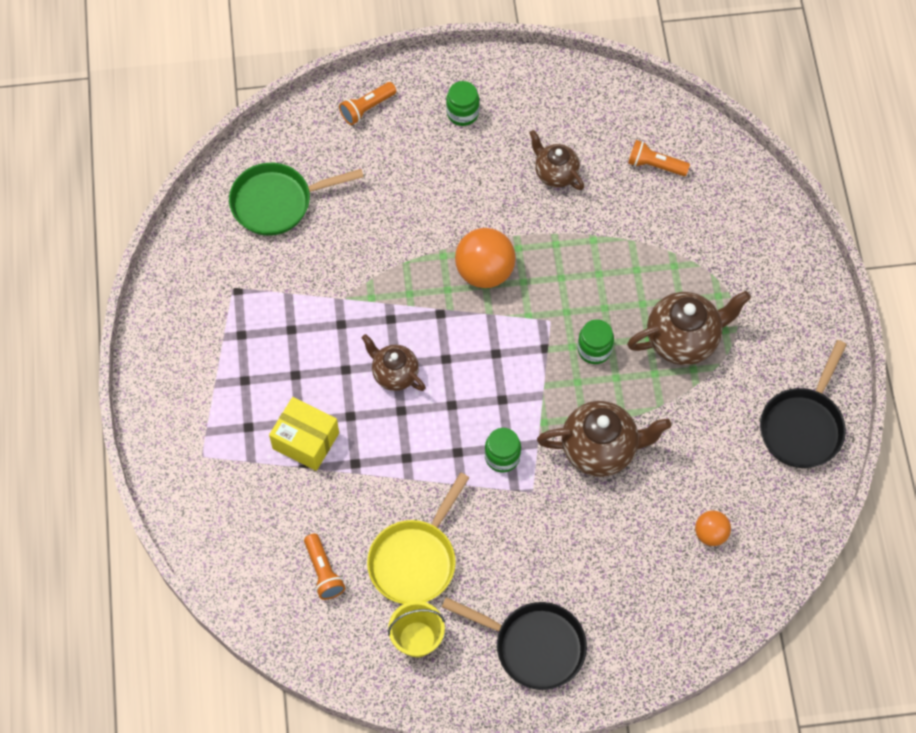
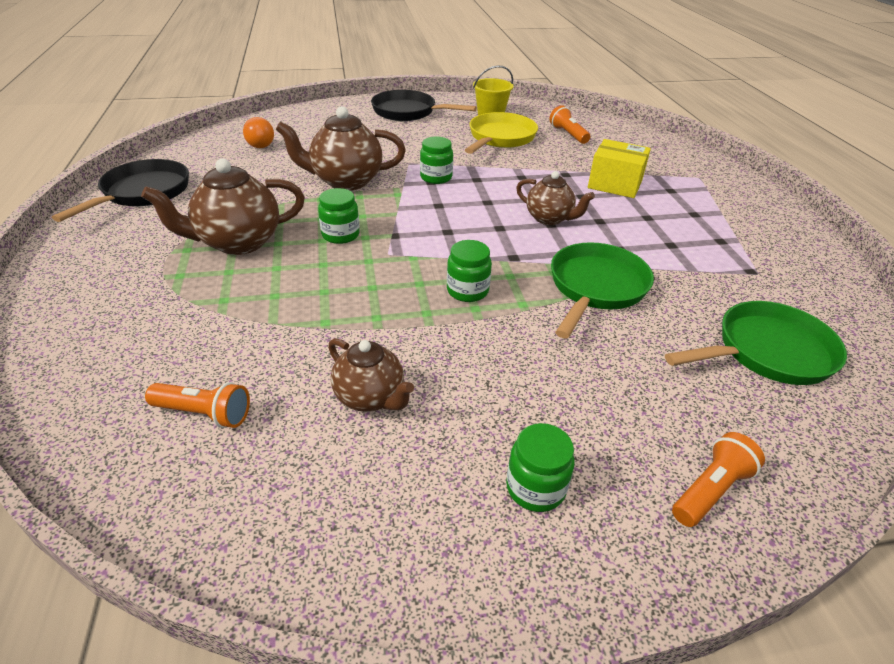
camera: 175 degrees right, 25 degrees down
orange ball [455,228,516,288] -> green jar [447,240,492,302]
none -> green pan [551,242,654,338]

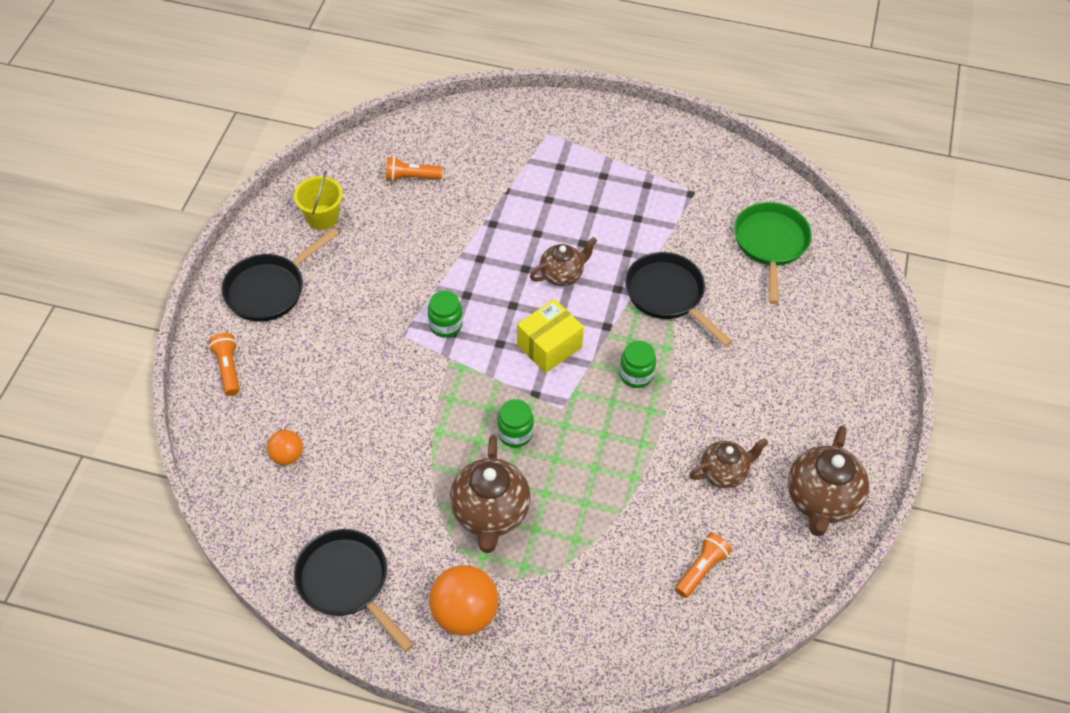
camera: 65 degrees left, 15 degrees up
brown teapot [276,106,406,190] -> brown teapot moved to [788,426,869,537]
yellow pan [465,112,538,154] -> none
green jar [506,423,575,512] -> none
green pan [551,242,654,338] -> black pan [625,252,733,347]
yellow box [588,139,651,198] -> yellow box moved to [517,299,584,373]
orange flashlight [672,432,765,527] -> orange flashlight moved to [209,333,239,396]
none -> orange ball [429,565,498,636]

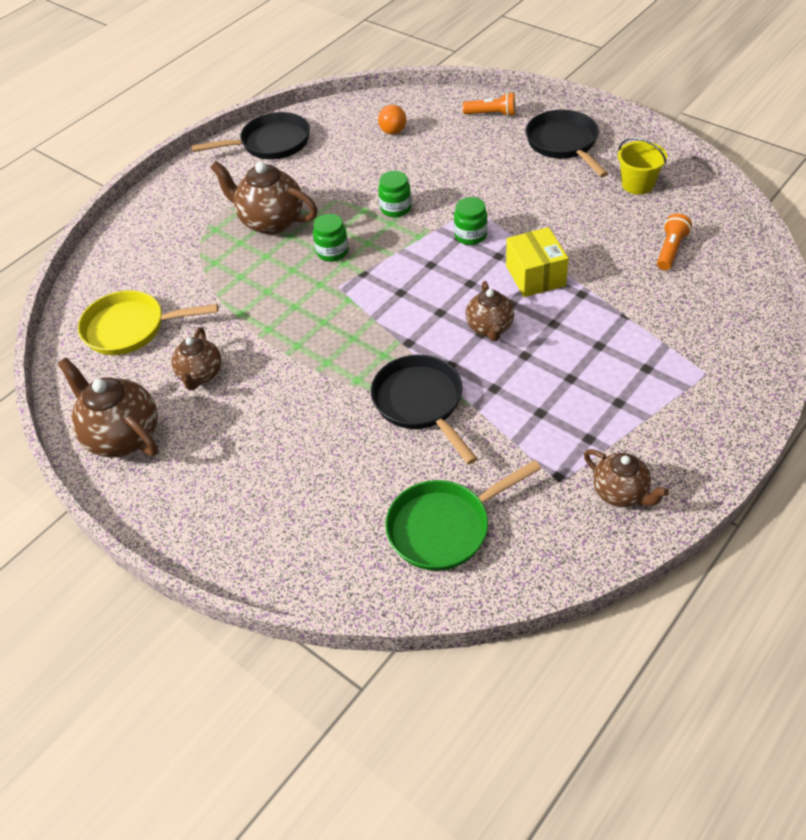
camera: 120 degrees right, 5 degrees down
orange ball [429,565,498,636] -> none
yellow box [517,299,584,373] -> yellow box moved to [506,227,568,297]
green jar [620,341,656,388] -> green jar moved to [378,171,412,217]
black pan [625,252,733,347] -> black pan turned 105 degrees counterclockwise [371,355,478,464]
orange flashlight [675,533,732,598] -> yellow pan [78,290,218,355]
green pan [734,202,812,304] -> green pan turned 120 degrees clockwise [385,460,541,571]
none -> brown teapot [584,449,669,507]

